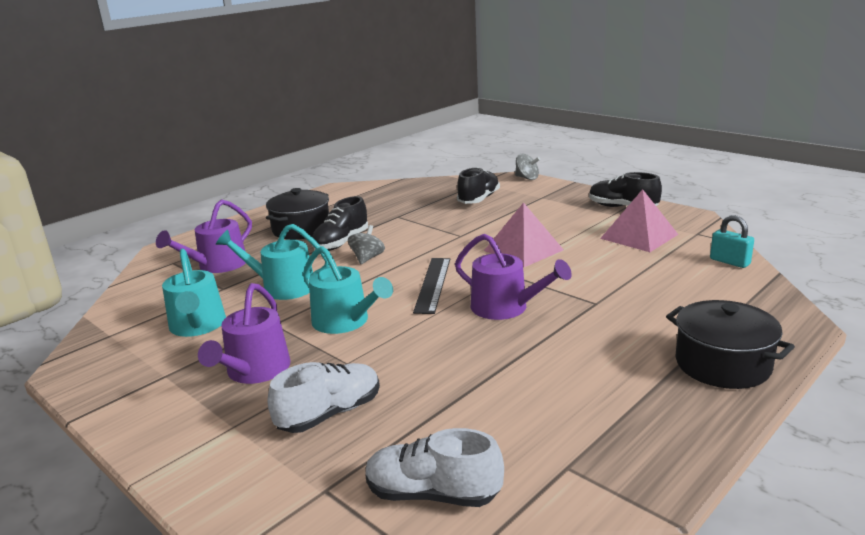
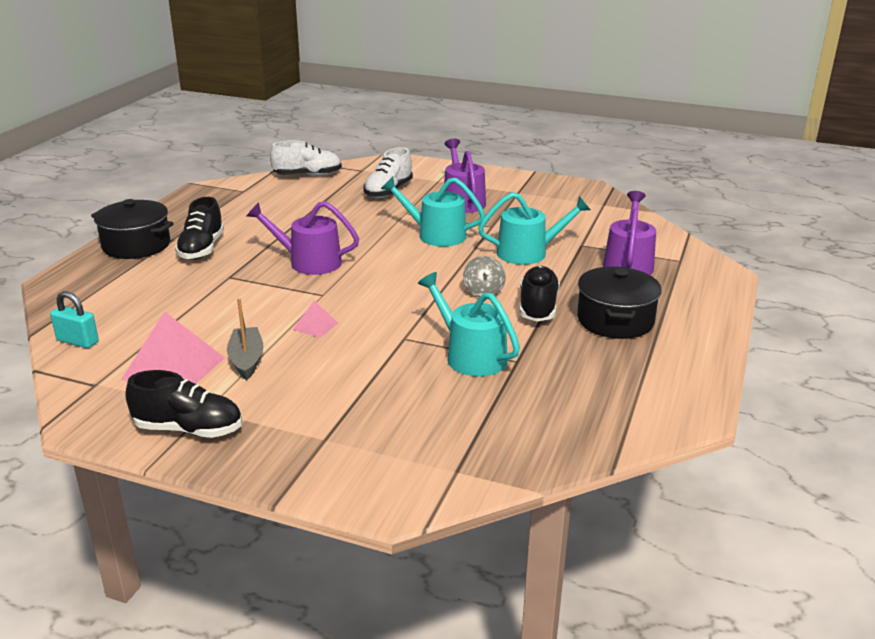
camera: 155 degrees right, 5 degrees up
turquoise watering can [162,249,226,337] -> turquoise watering can moved to [418,272,520,377]
black ruler [413,258,450,314] -> none
black shoe [457,167,500,204] -> black shoe moved to [175,197,224,260]
pink pyramid [484,202,564,267] -> pink pyramid [293,301,338,338], size x0.49
grey spinning top [515,154,540,180] -> none
none -> grey boat [227,298,264,380]

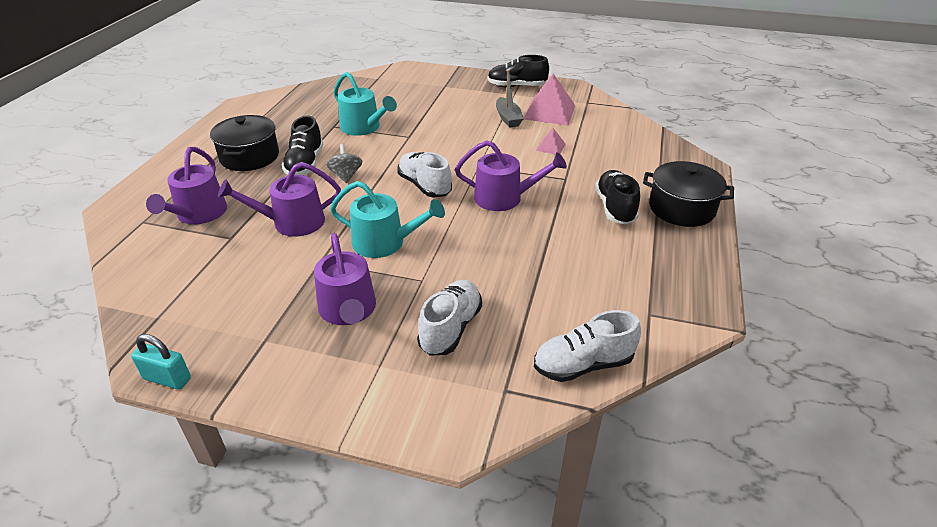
camera: 175 degrees right, 10 degrees up
turquoise padlock [50,291,99,348] -> turquoise padlock moved to [131,334,191,390]
pink pyramid [293,301,338,338] -> pink pyramid moved to [536,128,566,155]
turquoise watering can [478,192,591,265] -> purple watering can [218,162,341,237]
none -> white shoe [397,152,452,198]

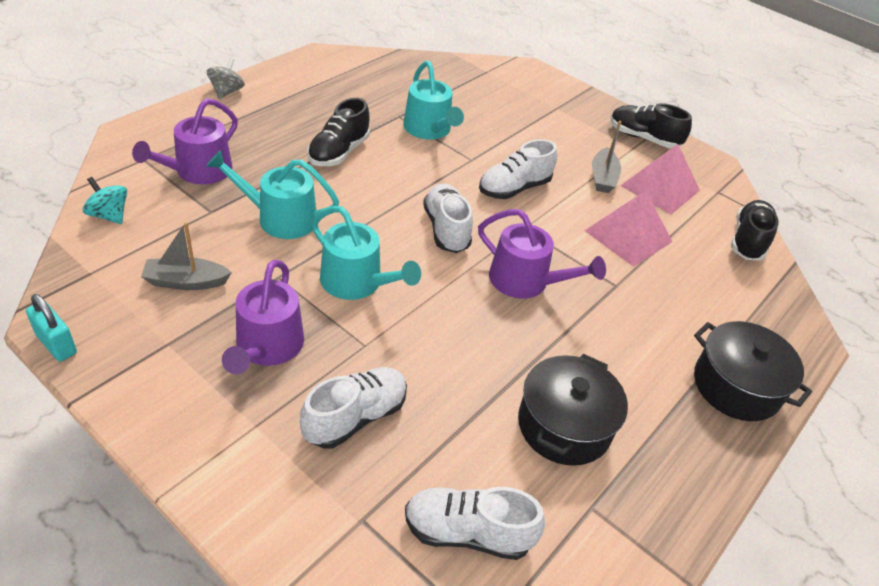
camera: 20 degrees right, 5 degrees up
black pot [210,115,279,171] -> black pot moved to [518,354,628,466]
purple watering can [218,162,341,237] -> turquoise watering can [206,150,339,239]
grey spinning top [326,144,362,183] -> grey spinning top moved to [207,58,245,99]
pink pyramid [536,128,566,155] -> pink pyramid [584,191,673,267], size x2.03
black shoe [595,170,640,224] -> black shoe moved to [731,200,778,261]
none -> turquoise spinning top [83,177,127,224]
none -> grey boat [141,222,232,290]
none -> white shoe [479,139,557,199]

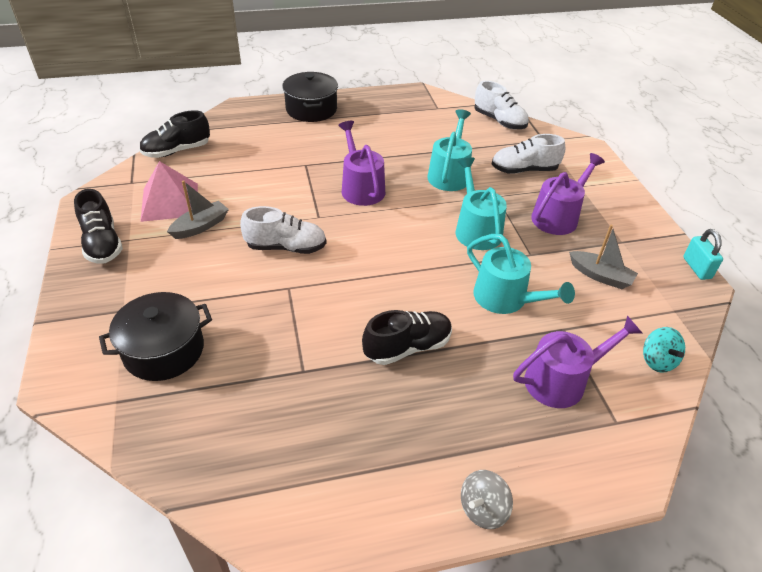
camera: 140 degrees left, 0 degrees up
turquoise watering can [403,61,464,140] -> turquoise watering can moved to [427,109,472,191]
white shoe [423,183,473,253] -> none
black pot [518,354,628,466] -> black pot moved to [99,292,212,381]
pink pyramid [584,191,673,267] -> none

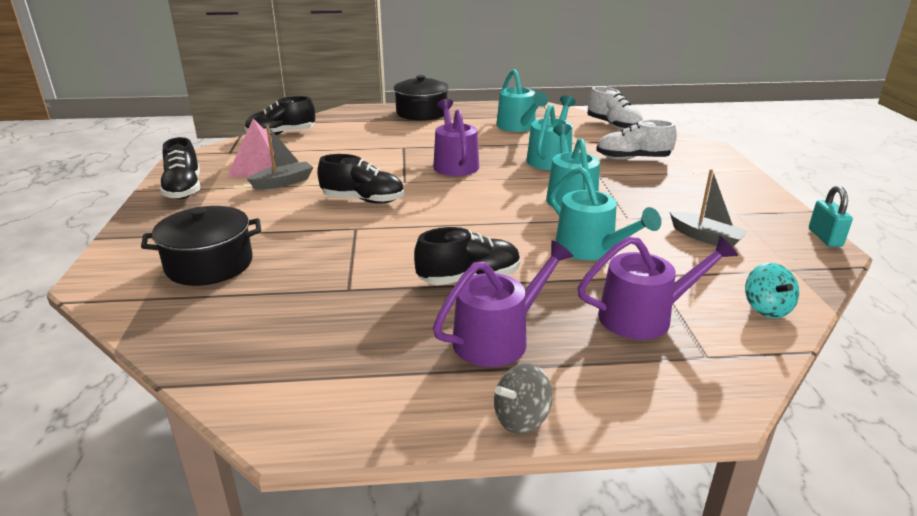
camera: 10 degrees right, 15 degrees down
white shoe [240,206,327,254] -> black shoe [317,154,404,204]
purple watering can [531,153,605,235] -> purple watering can moved to [433,240,573,367]
none -> turquoise watering can [496,69,548,132]

